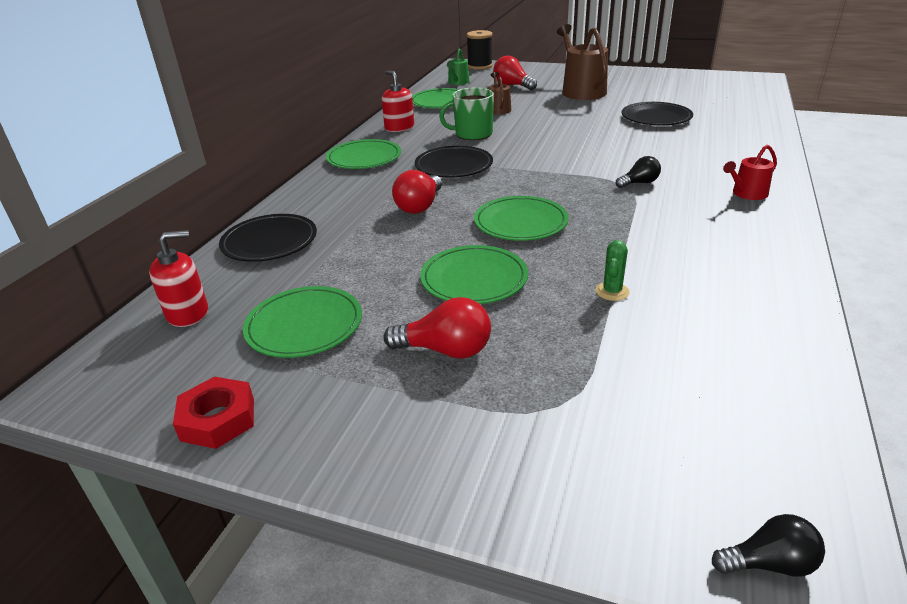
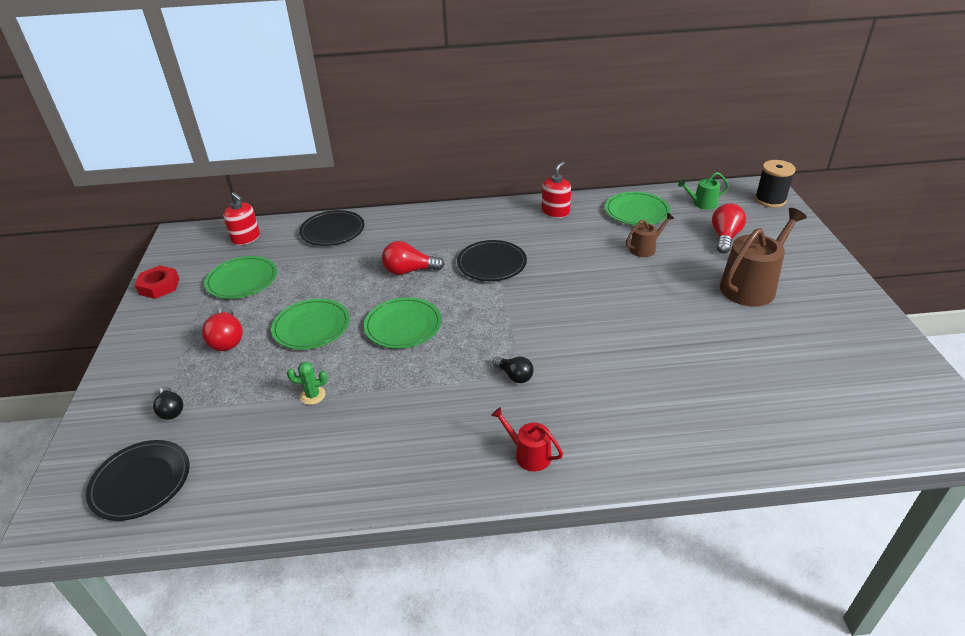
camera: 65 degrees right, 5 degrees up
green plate [326,139,401,169] -> none
green mug [439,88,494,140] -> none
black plate [622,102,693,125] -> black plate moved to [86,440,190,521]
black light bulb [712,514,825,577] -> black light bulb moved to [153,386,183,420]

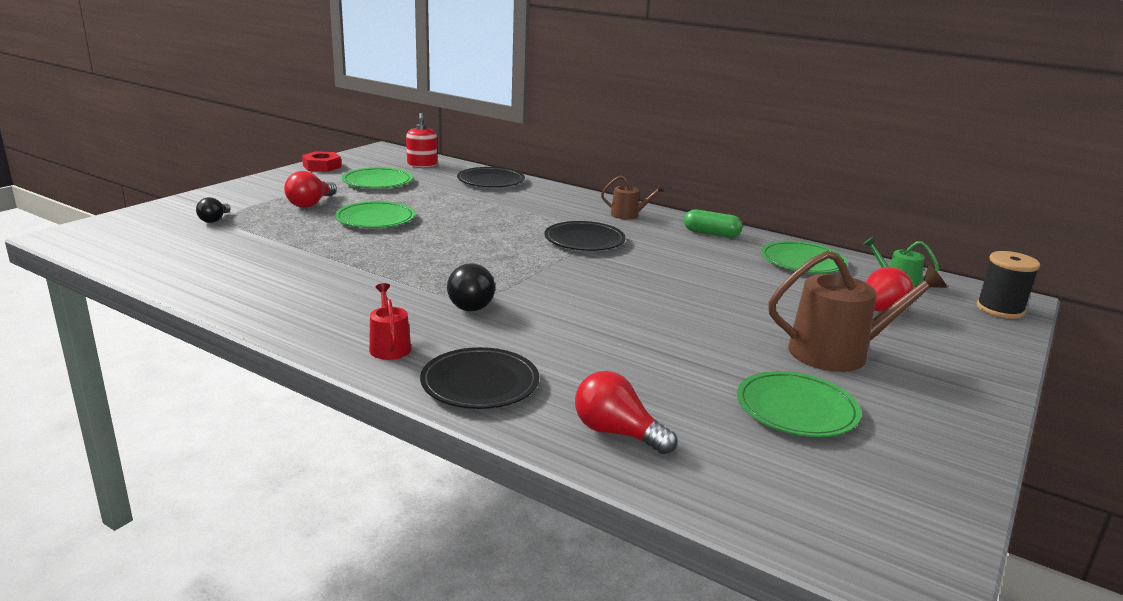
camera: 35 degrees right, 15 degrees down
black plate [86,440,190,521] -> black plate moved to [420,347,539,409]
green cactus [287,362,327,405] -> none
green plate [364,297,442,349] -> green plate moved to [737,371,861,437]
red light bulb [382,241,445,275] -> red light bulb moved to [575,371,677,454]
black light bulb [493,357,534,383] -> black light bulb [447,263,495,311], size x1.53
red soap dispenser [542,161,571,218] -> green capsule [684,209,743,238]
brown watering can [626,213,675,257] -> brown watering can moved to [601,175,665,219]

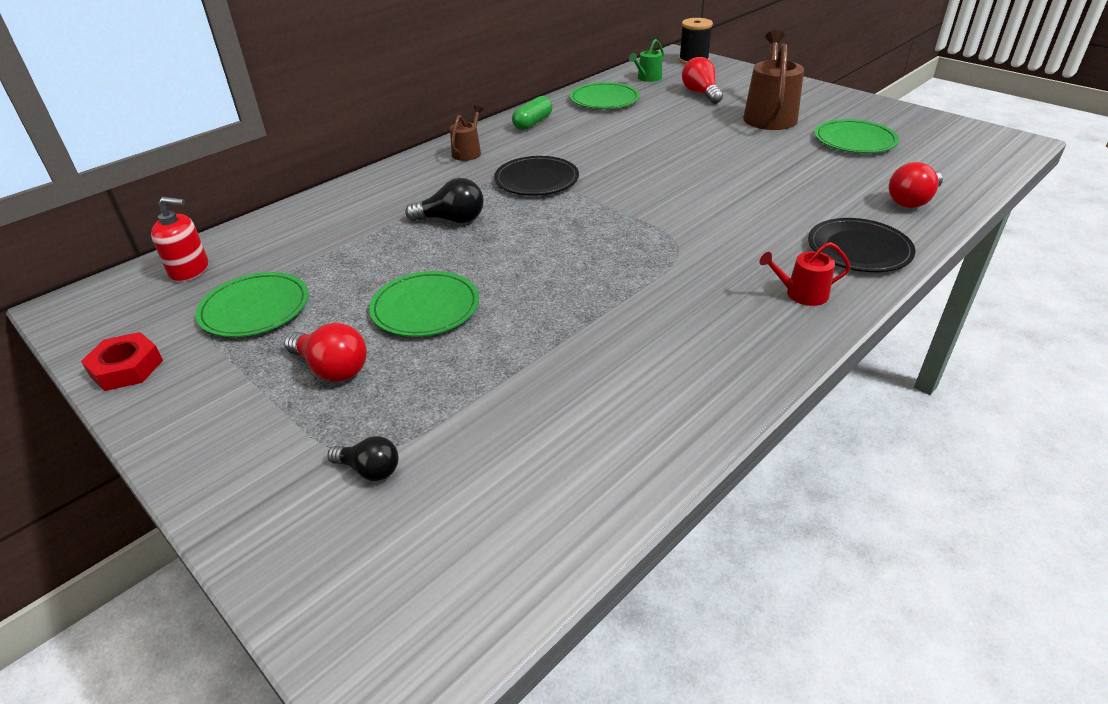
camera: 75 degrees left, 15 degrees up
black light bulb [447,263,495,311] -> black light bulb moved to [405,178,484,223]
black plate [457,167,525,187] -> none

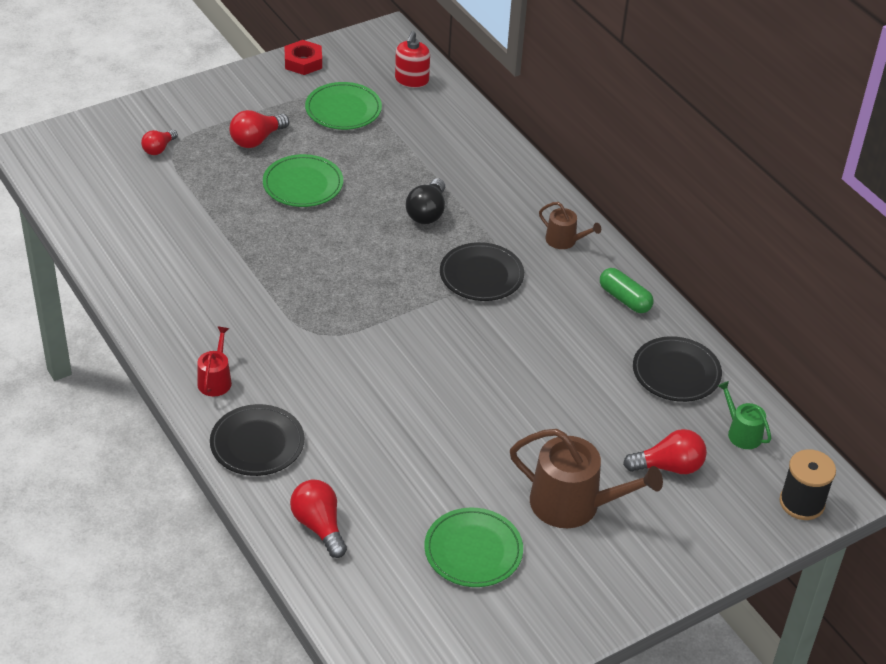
camera: 100 degrees right, 5 degrees up
black light bulb [327,436,399,481] -> red light bulb [141,130,178,155]
green plate [570,82,640,109] -> black plate [633,336,722,402]

